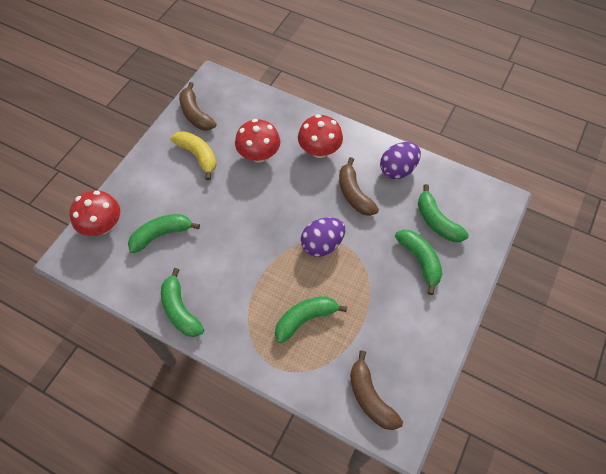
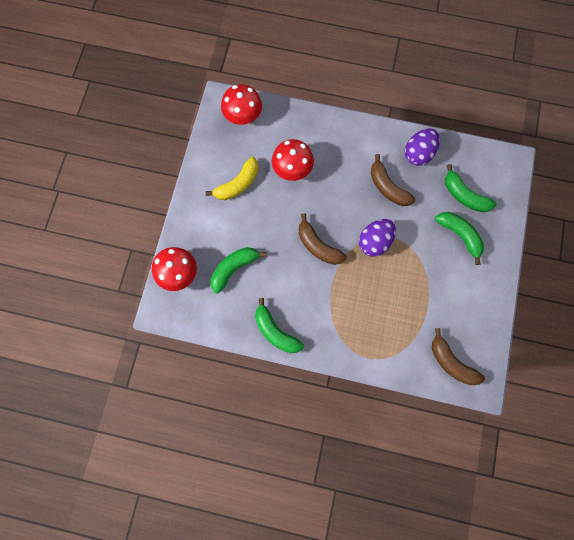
camera: 15 degrees left, 15 degrees up
yellow banana [170,131,217,180] -> yellow banana turned 105 degrees clockwise [205,157,258,200]
brown banana [179,82,216,131] -> brown banana moved to [299,213,347,265]
green banana [275,296,347,343] -> none
red mushroom [298,114,343,158] -> red mushroom moved to [221,84,262,125]

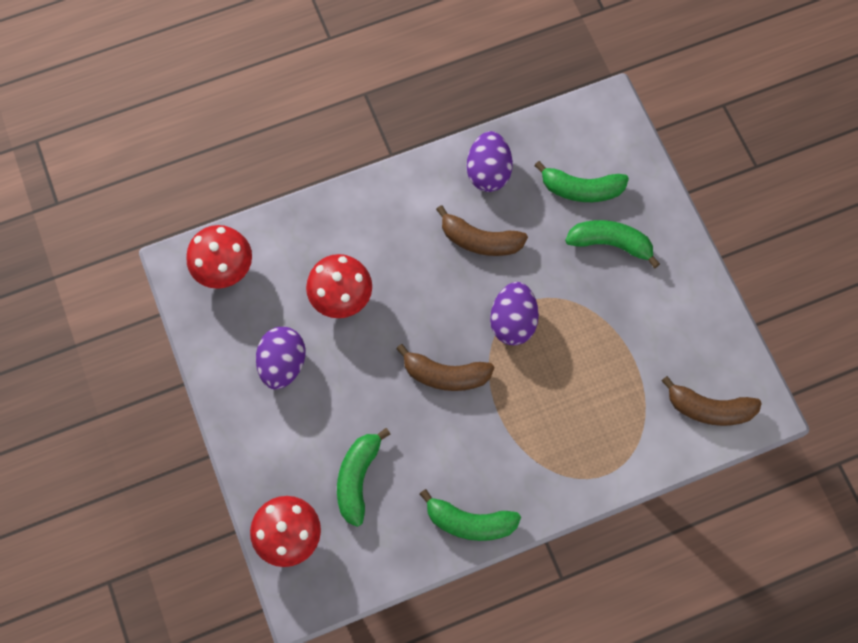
camera: 35 degrees left, 5 degrees down
yellow banana [205,157,258,200] -> purple egg [256,327,306,390]

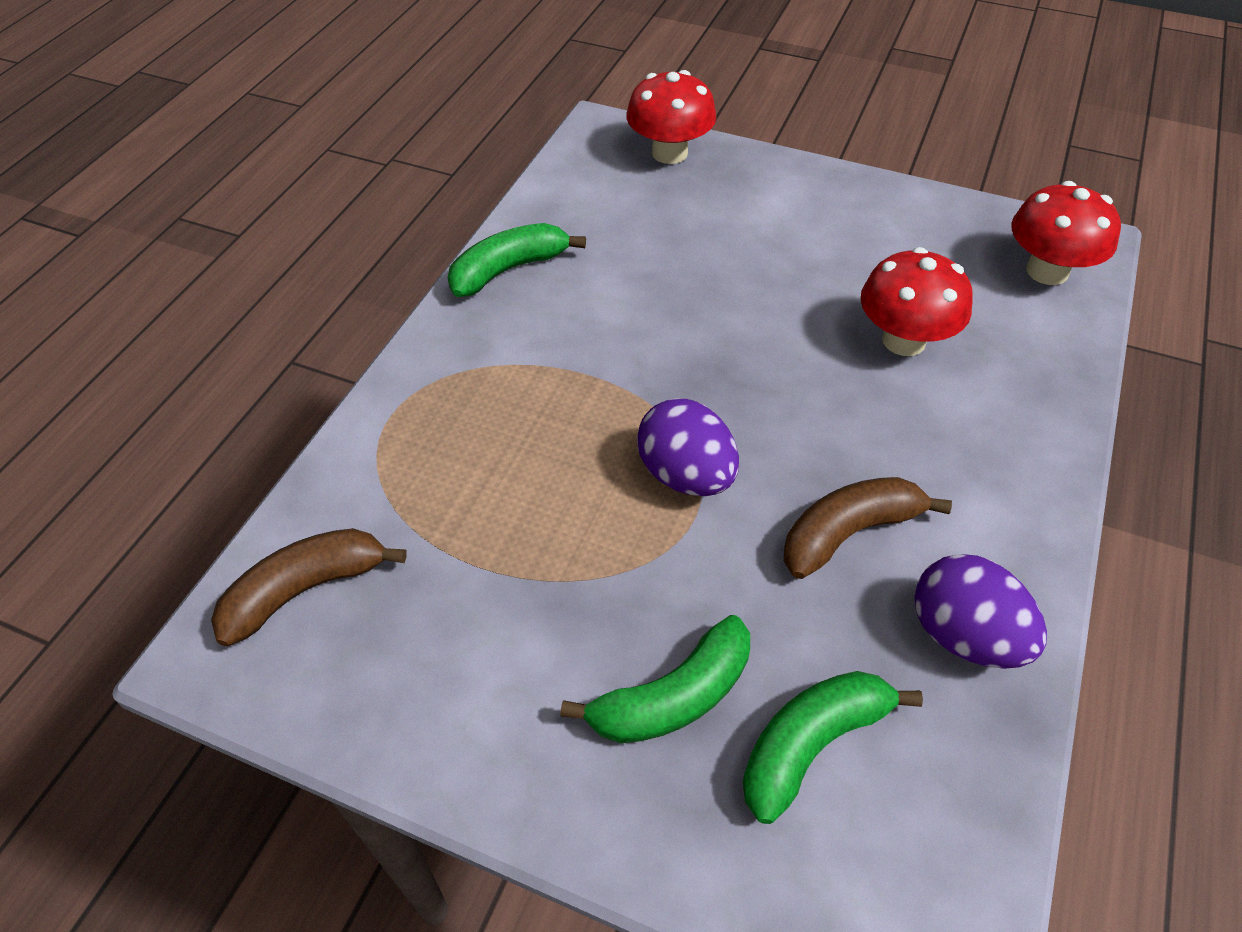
camera: 135 degrees right, 20 degrees down
purple egg [256,327,306,390] -> none
green banana [337,428,390,527] -> none
brown banana [396,344,494,391] -> none

